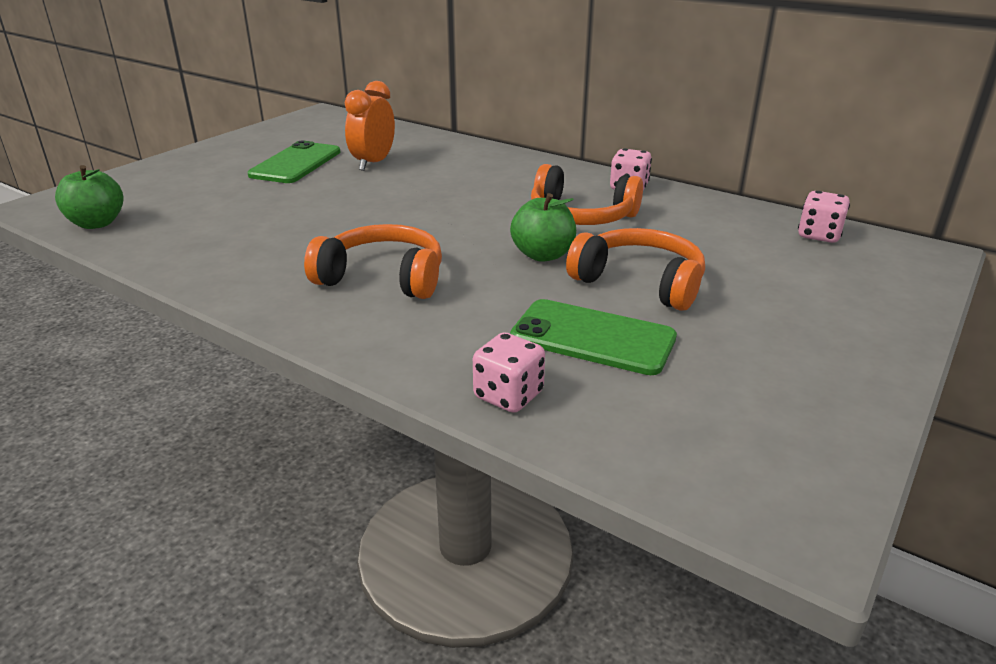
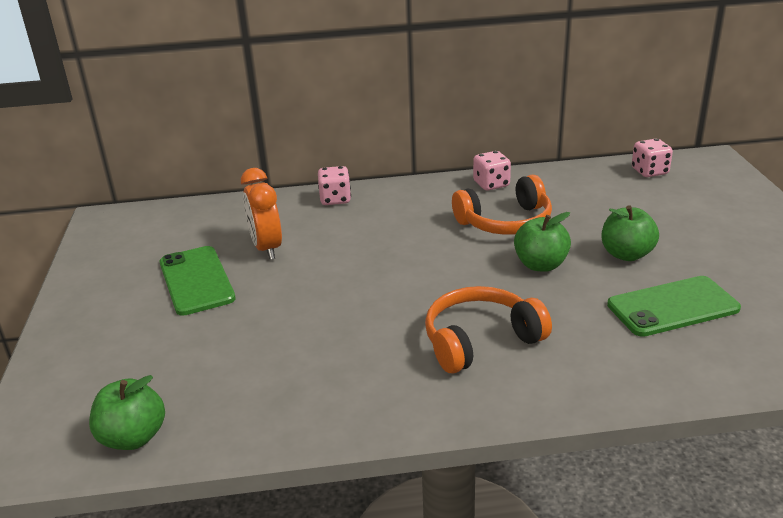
camera: 40 degrees left, 0 degrees up
pink dice [473,332,545,413] -> pink dice moved to [318,166,351,205]
orange headphones [566,228,705,311] -> green apple [602,205,659,261]

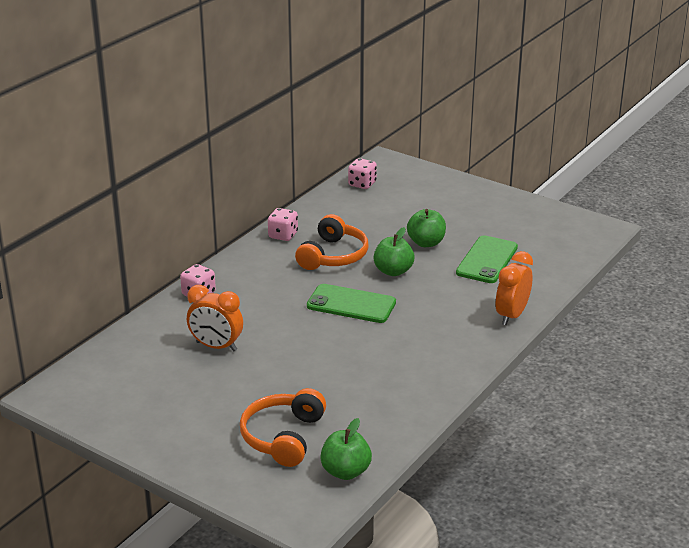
camera: 50 degrees left, 0 degrees up
green phone [160,246,236,316] -> green phone moved to [307,284,396,323]
orange headphones [425,286,552,373] -> orange headphones moved to [240,388,326,467]
none -> orange clock [496,251,533,325]

